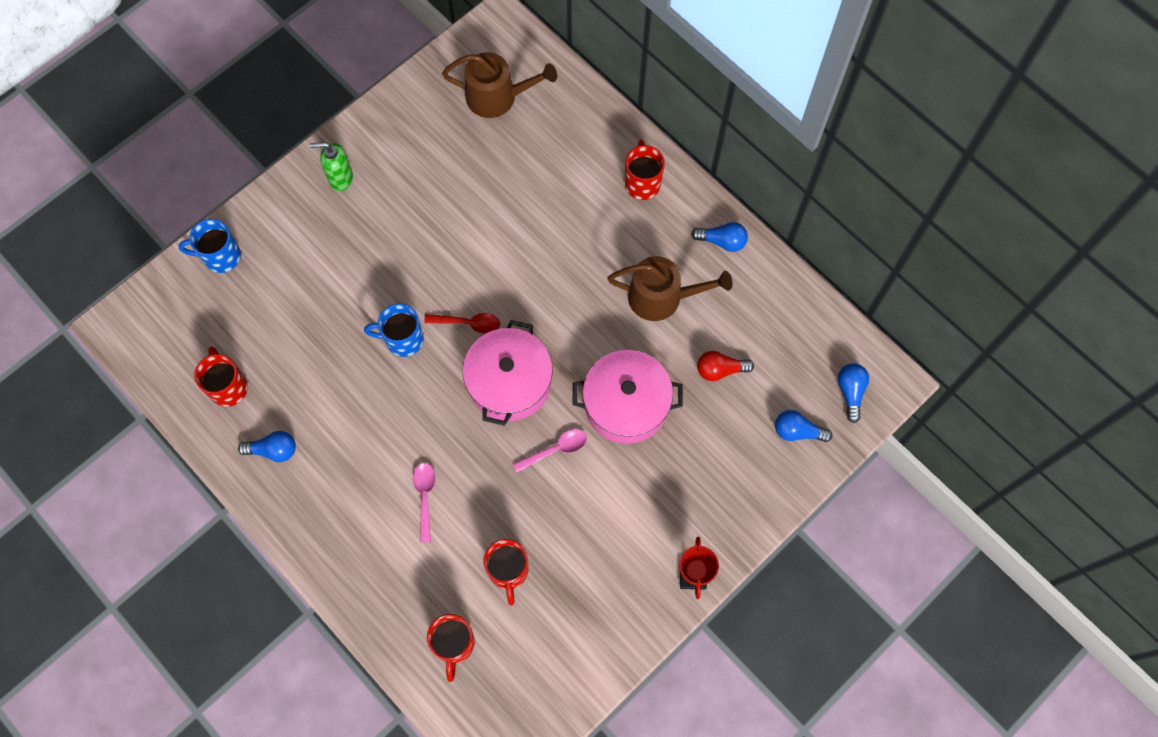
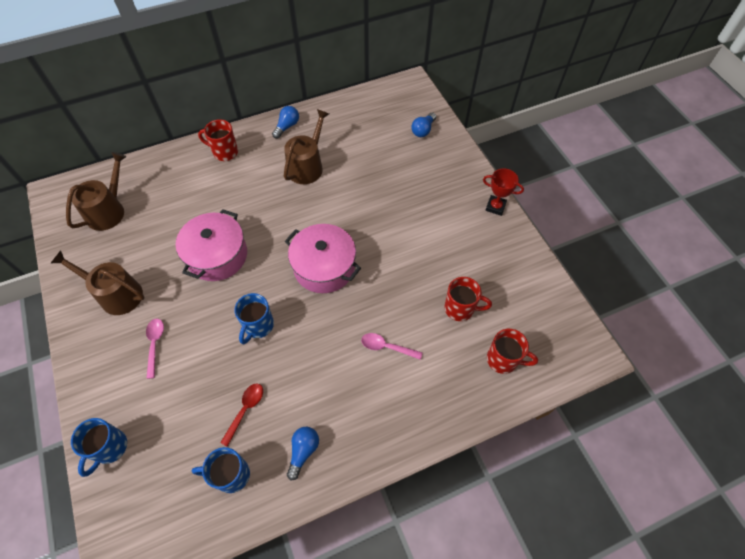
camera: 70 degrees left, 10 degrees down
red mug [194,346,248,407] -> blue mug [192,447,250,493]
green soap dispenser [310,142,353,191] -> none
red spoon [424,313,500,334] -> red spoon moved to [220,384,263,447]
pink spoon [513,429,587,472] -> pink spoon moved to [146,319,164,379]
pink pot [572,350,683,444] -> pink pot moved to [176,209,247,281]
red light bulb [697,351,754,381] -> none
blue light bulb [838,363,869,423] -> none
none -> brown watering can [51,251,145,315]

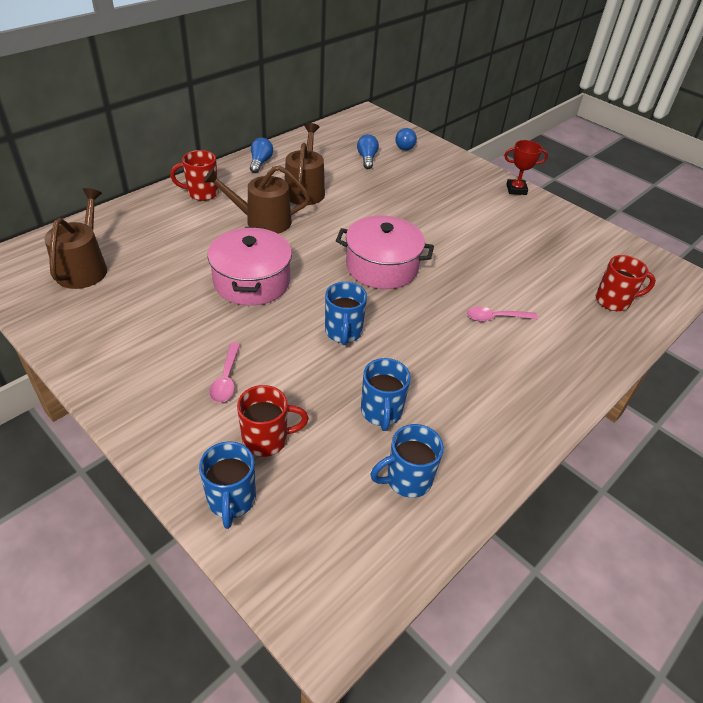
camera: 25 degrees left, 15 degrees down
brown watering can [51,251,145,315] -> brown watering can moved to [203,166,310,234]
pink spoon [146,319,164,379] -> pink spoon turned 150 degrees counterclockwise [209,343,240,403]
red spoon [220,384,263,447] -> blue mug [361,358,411,431]
blue light bulb [287,427,319,481] -> blue light bulb moved to [357,134,379,169]
red mug [444,277,492,321] -> red mug moved to [237,385,309,457]

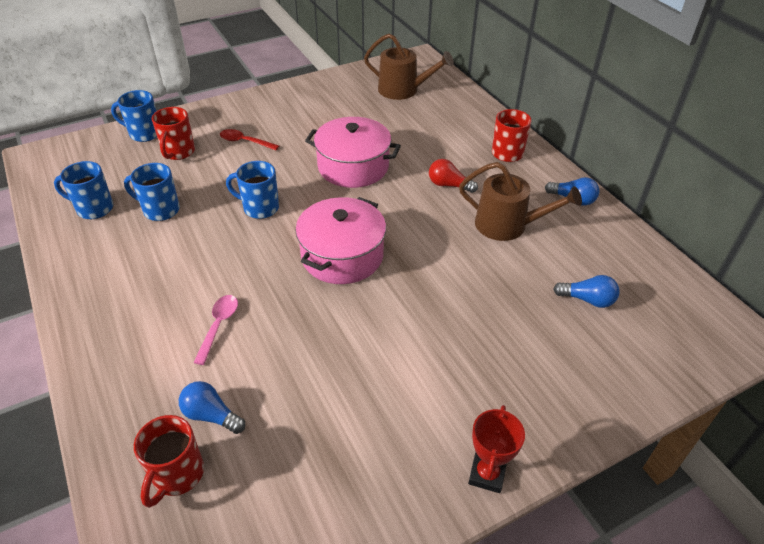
camera: 110 degrees right, 0 degrees up
brown watering can [203,166,310,234] -> red light bulb [429,159,478,193]
pink spoon [209,343,240,403] -> red spoon [220,129,279,150]
blue mug [370,424,444,498] -> blue mug turned 75 degrees counterclockwise [54,161,113,219]
blue light bulb [395,128,417,150] -> blue light bulb moved to [179,381,245,434]

